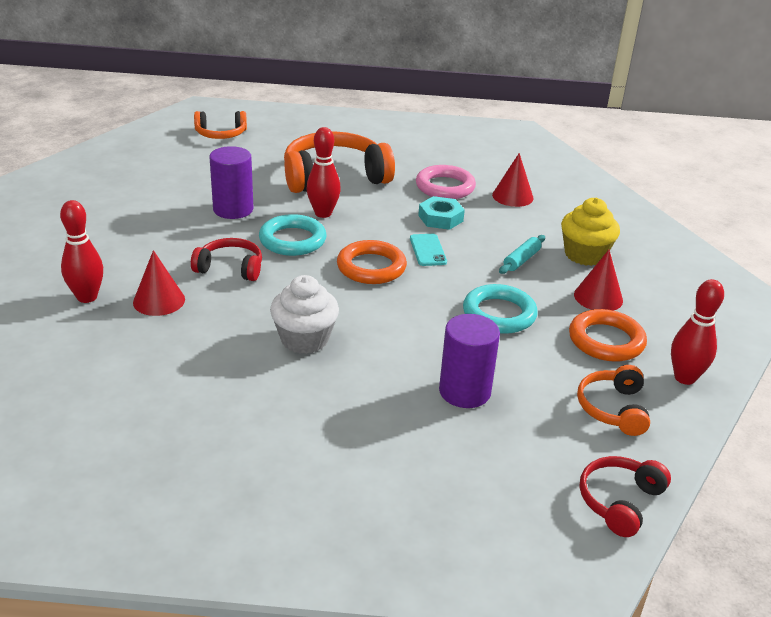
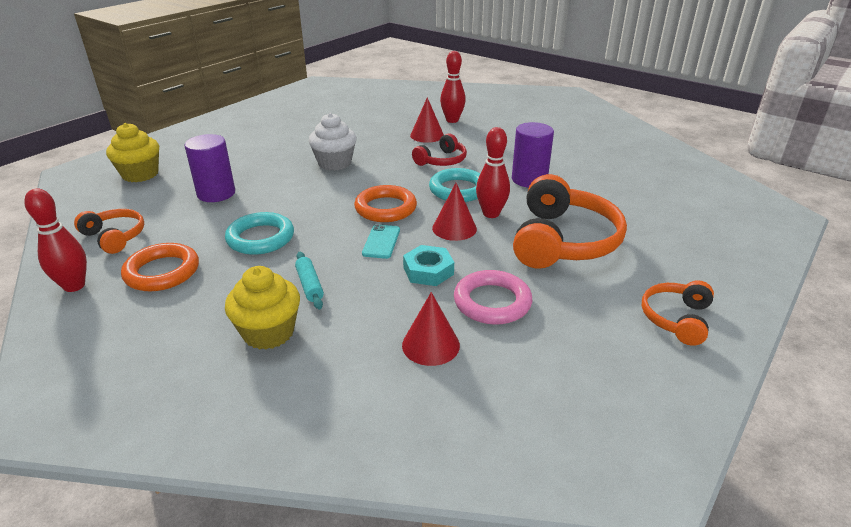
camera: 125 degrees right, 0 degrees up
orange headphones [194,111,247,139] -> orange headphones moved to [642,280,714,346]
turquoise phone [410,234,447,266] -> turquoise phone turned 75 degrees clockwise [362,224,400,259]
red cone [574,250,623,311] -> red cone moved to [432,183,477,241]
red headphones [580,456,671,537] -> none
none -> yellow cupcake [106,123,159,182]

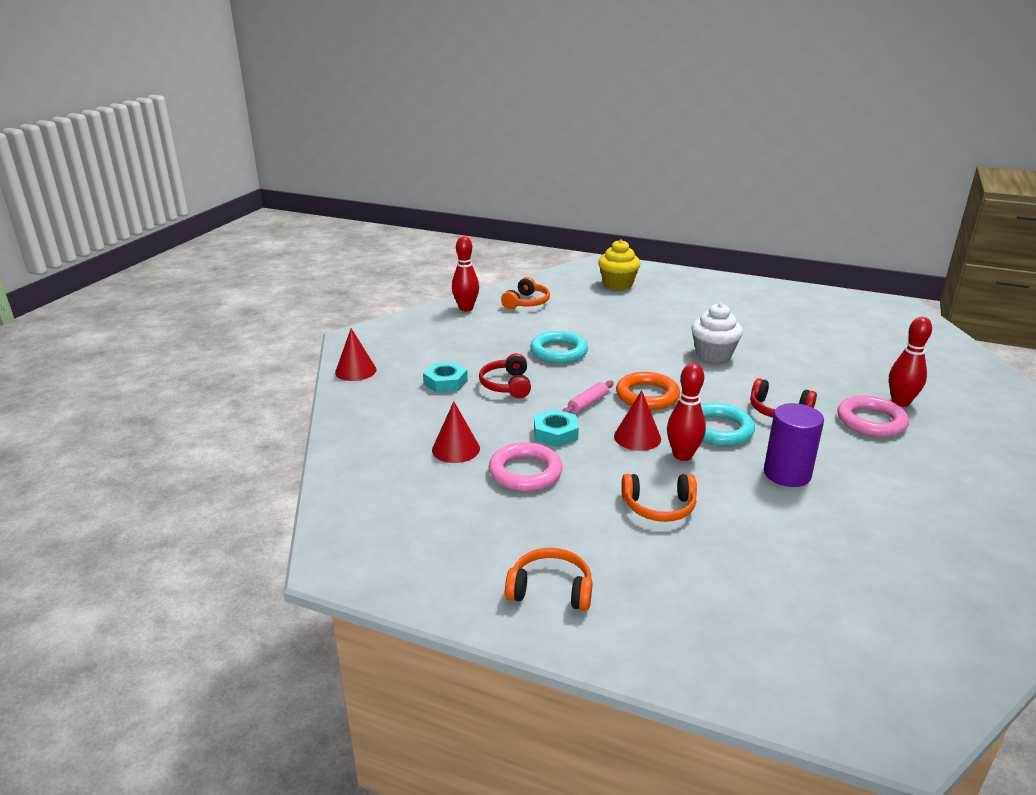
camera: 75 degrees right, 5 degrees down
orange ring [121,243,199,291] -> none
purple cylinder [184,134,235,202] -> none
yellow cupcake [225,266,300,350] -> turquoise nut [423,362,468,393]
turquoise rolling pin [295,252,324,309] -> red headphones [479,353,531,398]
turquoise phone [362,224,400,259] -> pink rolling pin [562,380,614,414]
red cone [410,97,444,143] -> red cone moved to [335,328,377,381]
orange headphones [513,174,627,269] -> orange headphones [621,474,697,522], size x0.53
none -> pink ring [837,395,909,437]

